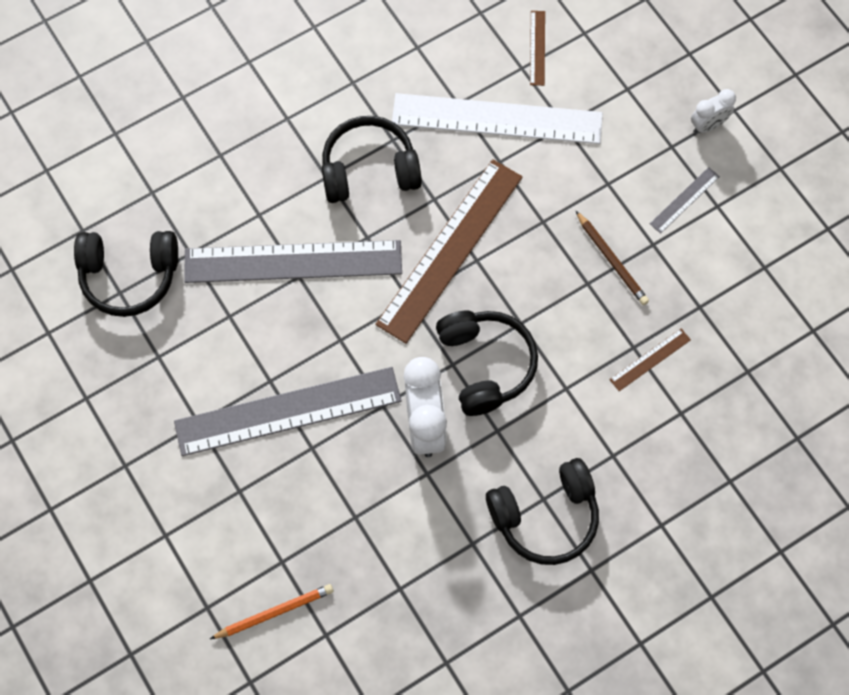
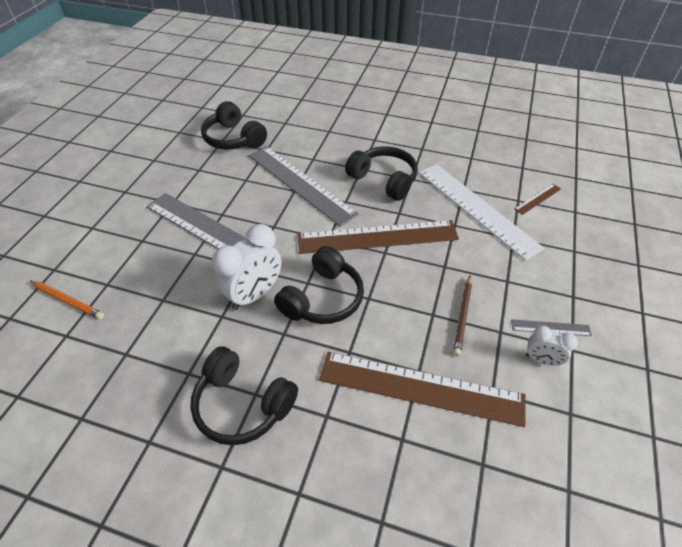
camera: 50 degrees right, 20 degrees down
brown ruler [609,329,691,391] -> brown ruler [319,352,526,427], size x2.40
white clock [691,89,736,133] -> white clock moved to [526,326,578,366]

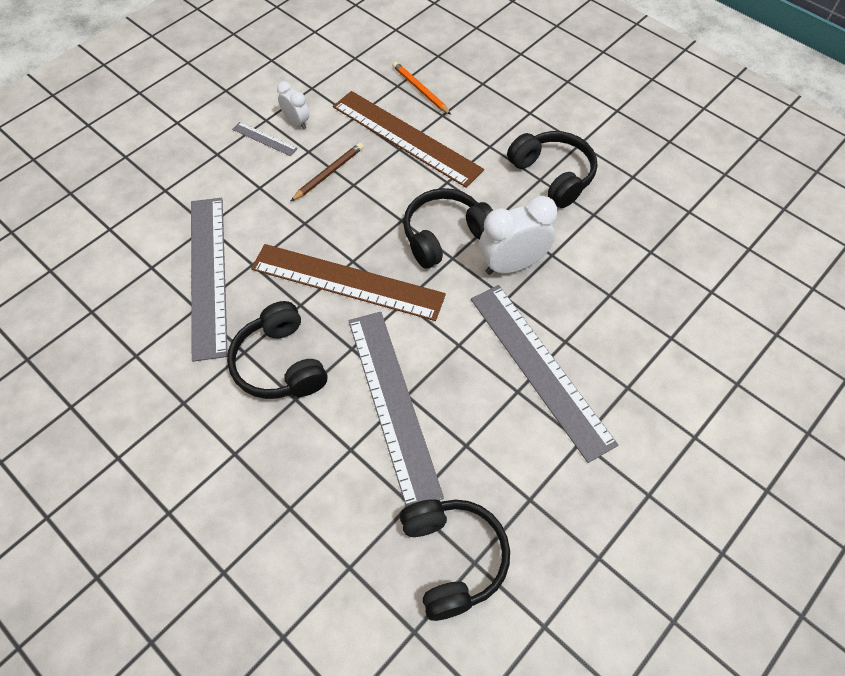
camera: 155 degrees left, 10 degrees up
orange pencil [30,281,104,319] -> orange pencil moved to [392,62,451,115]
white ruler [419,164,544,260] -> grey ruler [191,198,228,362]
brown ruler [514,184,561,215] -> none

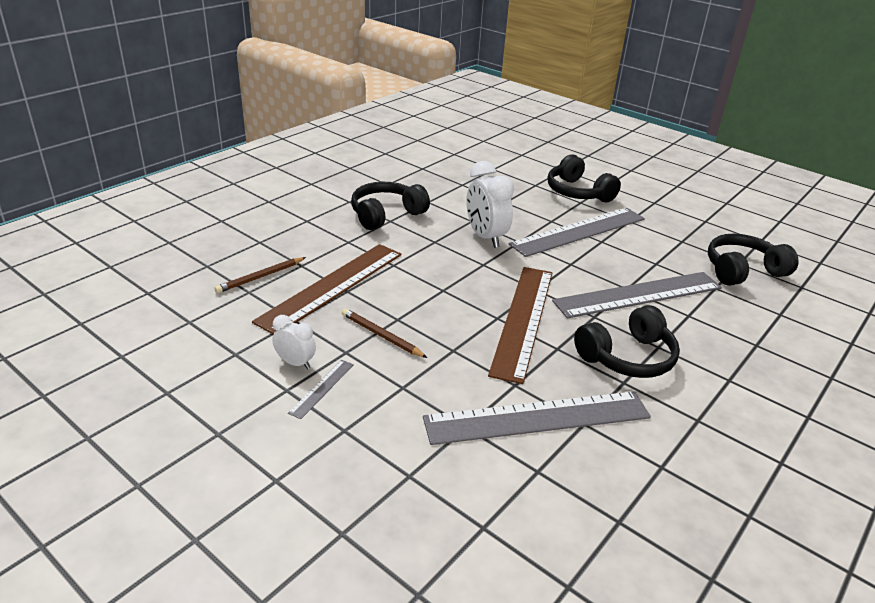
camera: 95 degrees left, 25 degrees down
white clock [277,81,309,129] -> white clock turned 75 degrees clockwise [272,315,316,369]
orange pencil [392,62,451,115] -> brown pencil [214,257,306,293]
black headphones [403,188,493,269] -> black headphones moved to [547,155,621,202]

